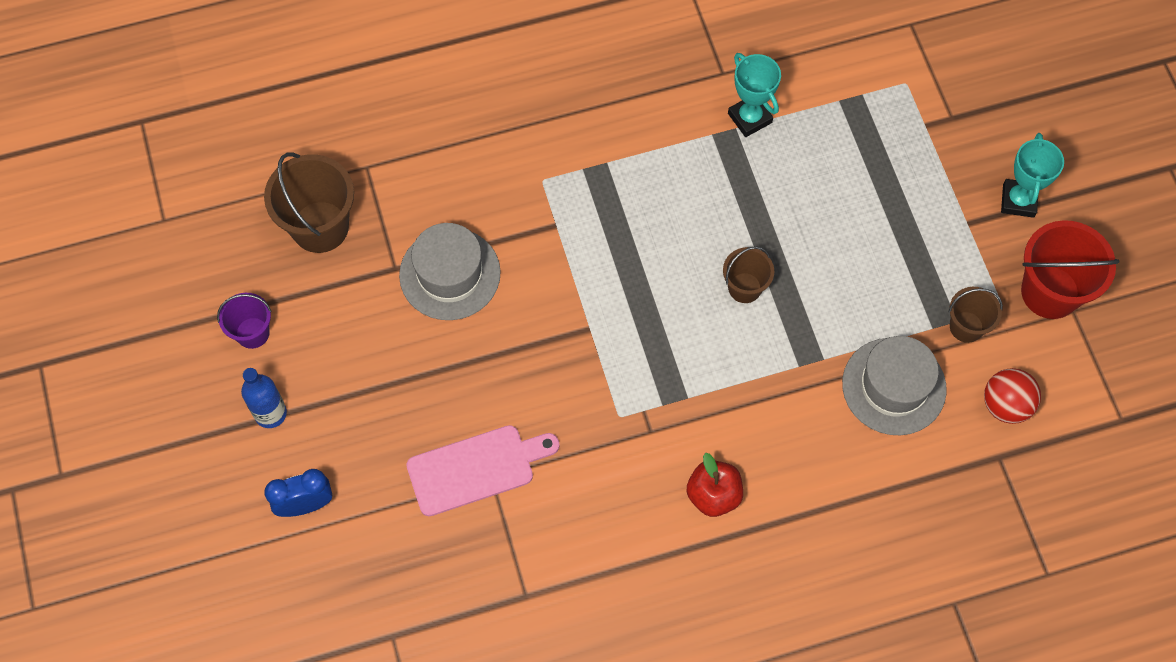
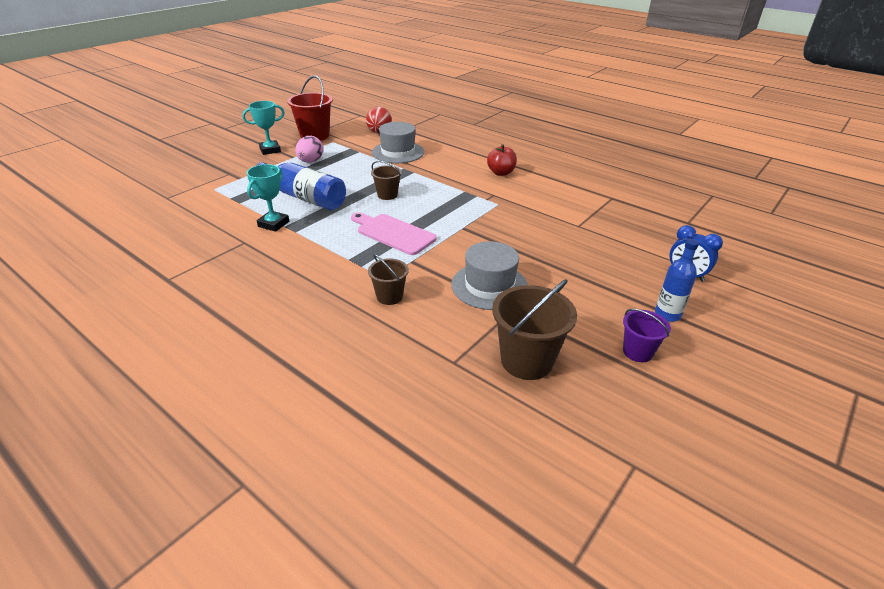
camera: 125 degrees left, 30 degrees down
pink cutting board [406,425,559,516] -> pink cutting board moved to [351,212,437,255]
brown bucket [948,287,1003,343] -> brown bucket moved to [368,254,409,305]
none -> blue bottle [256,162,346,210]
none -> pink egg [295,136,323,163]

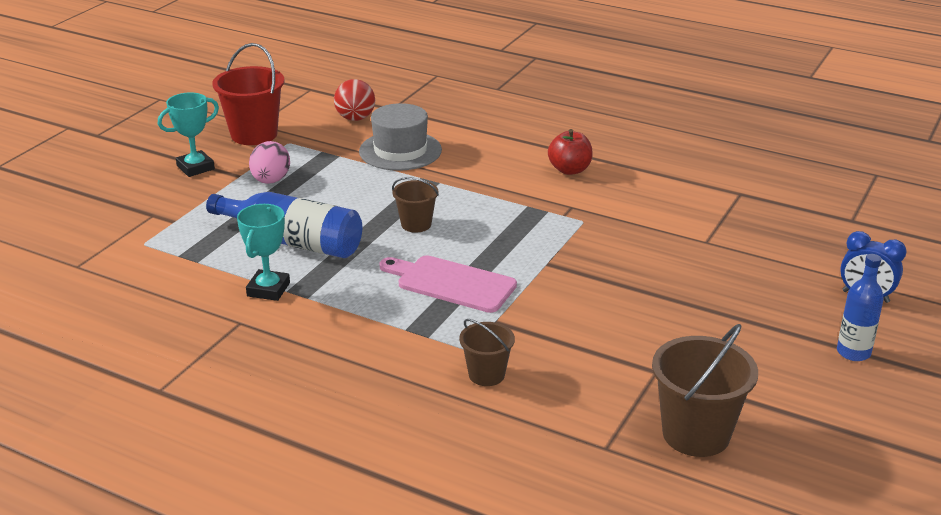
camera: 10 degrees left, 5 degrees down
grey hat [451,241,528,310] -> none
purple bucket [623,309,671,362] -> none

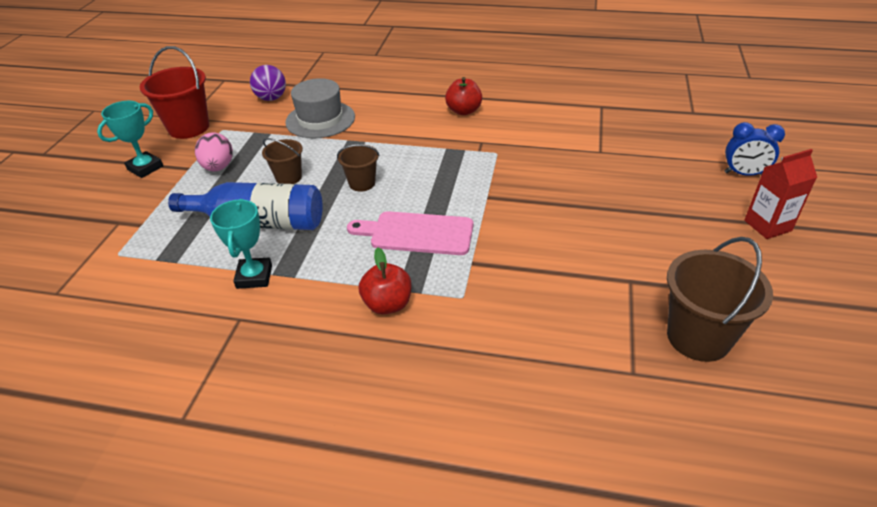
camera: 15 degrees left, 10 degrees up
red ball [334,79,375,121] -> purple ball [250,65,286,101]
brown bucket [459,319,515,386] -> brown bucket moved to [262,138,303,184]
blue bottle [837,254,884,361] -> red carton [744,149,817,239]
none -> red apple [359,248,412,315]

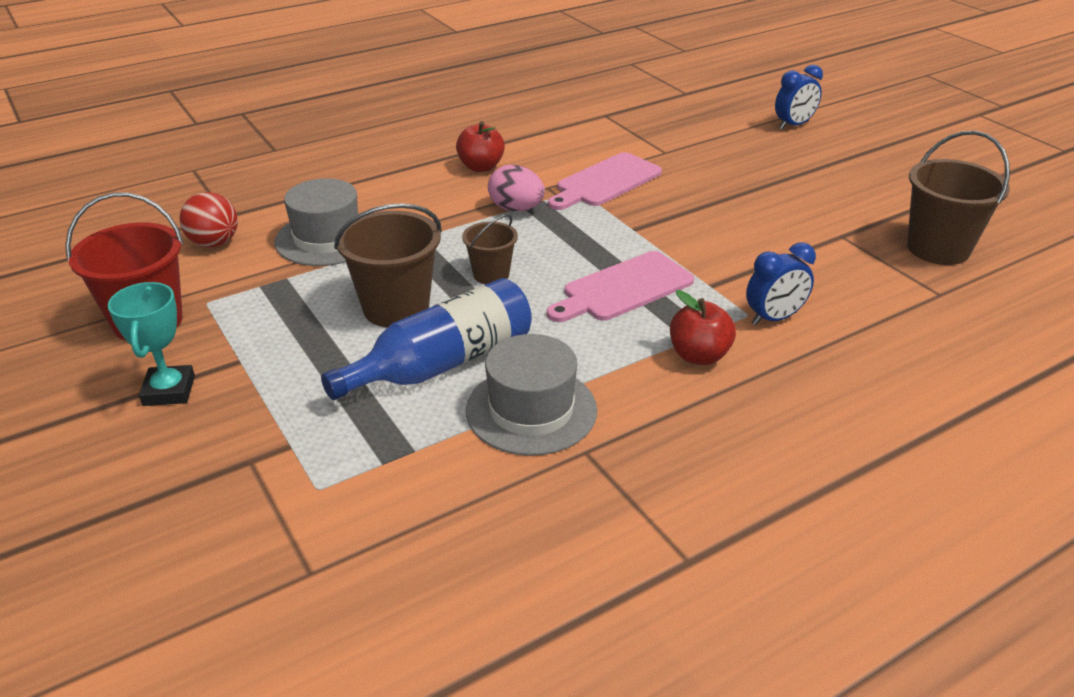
camera: 45 degrees left, 5 degrees down
pink egg [195,133,233,171] -> pink egg moved to [488,165,545,211]
turquoise trophy [210,199,272,289] -> grey hat [466,334,597,456]
purple ball [250,65,286,101] -> red ball [180,192,238,247]
brown bucket [262,138,303,184] -> brown bucket [334,203,442,327], size x1.74
red carton [744,149,817,239] -> none
none -> pink cutting board [548,152,662,210]
none -> blue clock [746,242,816,325]

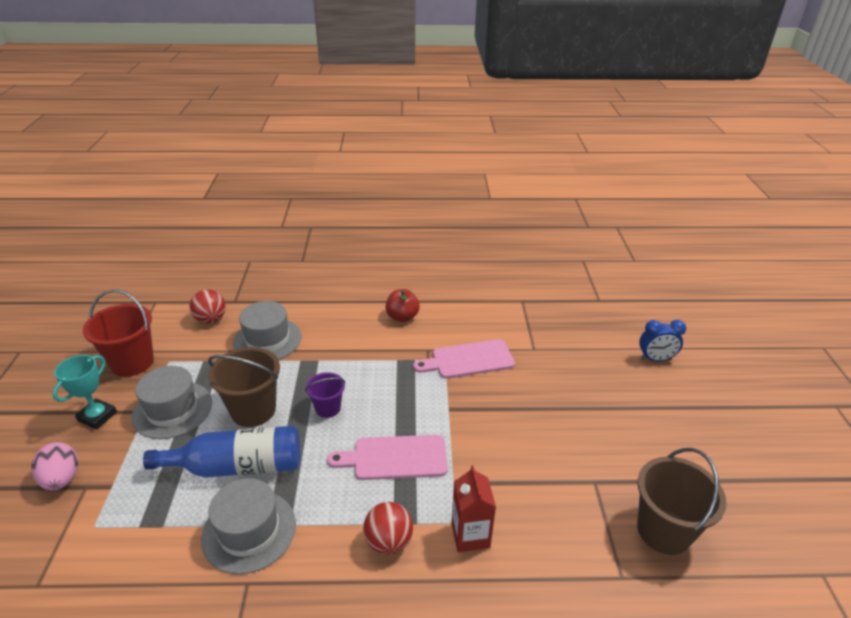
camera: 30 degrees right, 0 degrees up
brown bucket [462,214,518,284] -> purple bucket [305,372,345,418]
pink egg [488,165,545,211] -> pink egg moved to [31,442,78,490]
red apple [670,290,736,365] -> red ball [363,502,413,555]
blue clock [746,242,816,325] -> red carton [452,465,496,552]
none -> grey hat [131,366,212,439]

